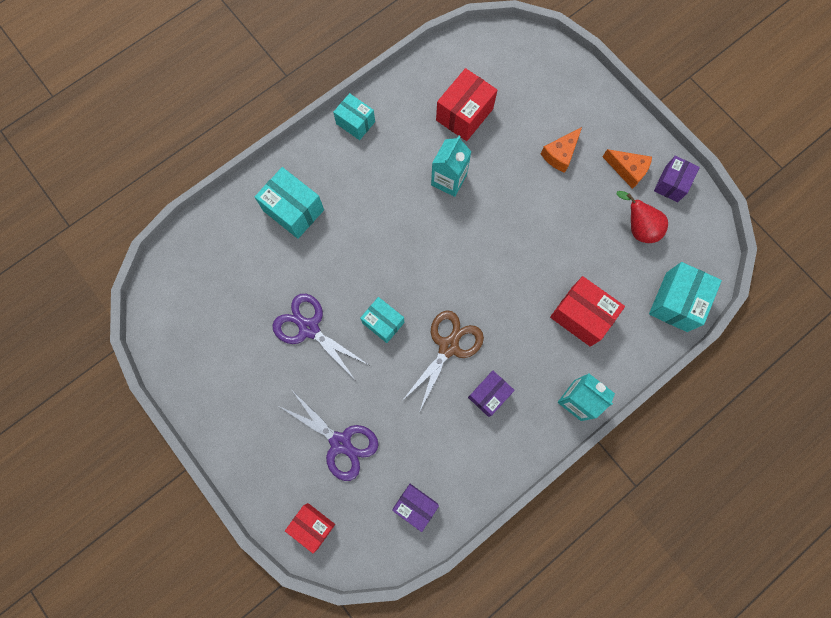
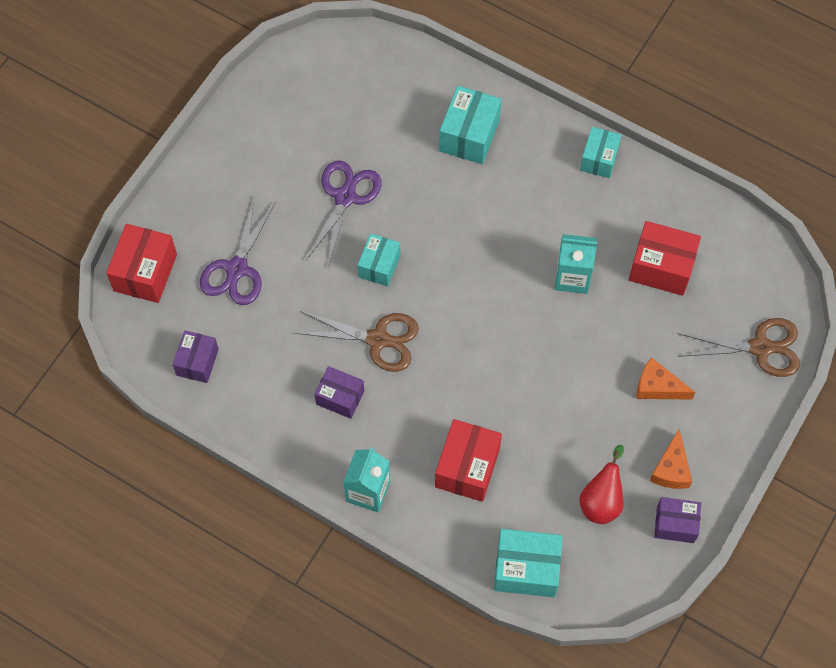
camera: 70 degrees right, 10 degrees down
red box [285,503,335,553] -> red box [106,224,177,303], size x1.51
none -> brown scissors [677,318,800,377]

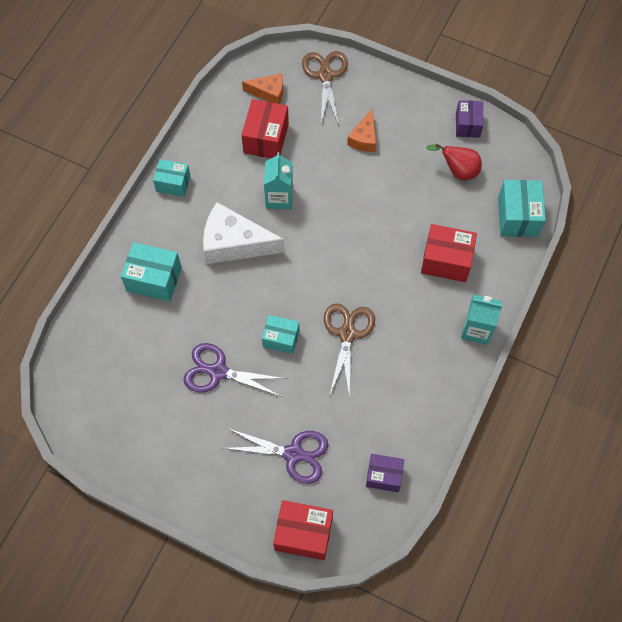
camera: 95 degrees left, 0 degrees up
purple box [314,366,364,419] -> none
orange cheese [649,429,692,489] -> orange cheese moved to [242,73,283,104]
none -> white cheese [203,202,285,264]

